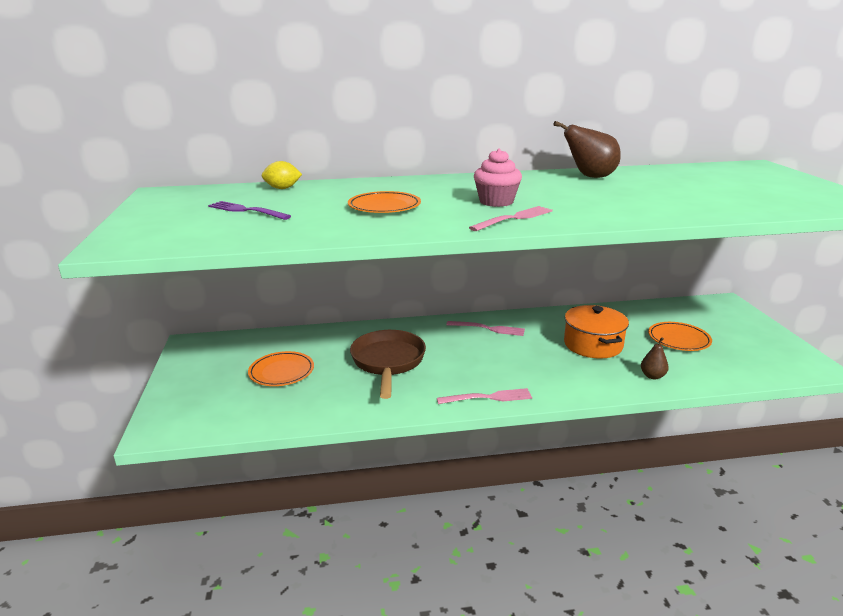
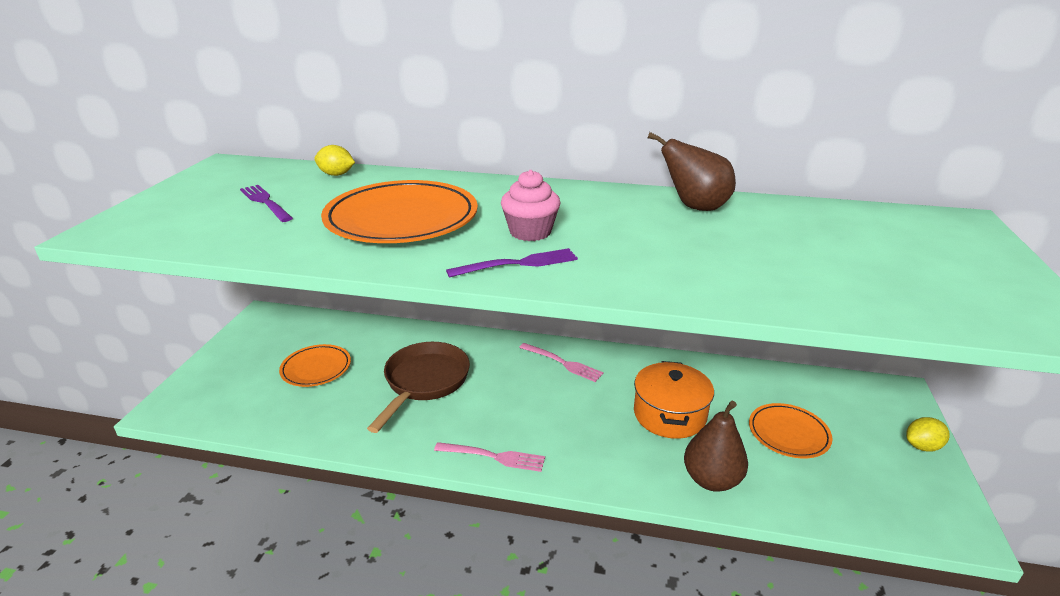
camera: 20 degrees right, 5 degrees up
orange plate [348,191,421,213] -> orange plate [321,180,478,243], size x1.80
pink fork [469,206,553,231] -> purple fork [446,248,578,278]
brown pear [641,337,669,379] -> brown pear [684,401,748,492], size x1.80
none -> yellow lemon [906,417,950,452]

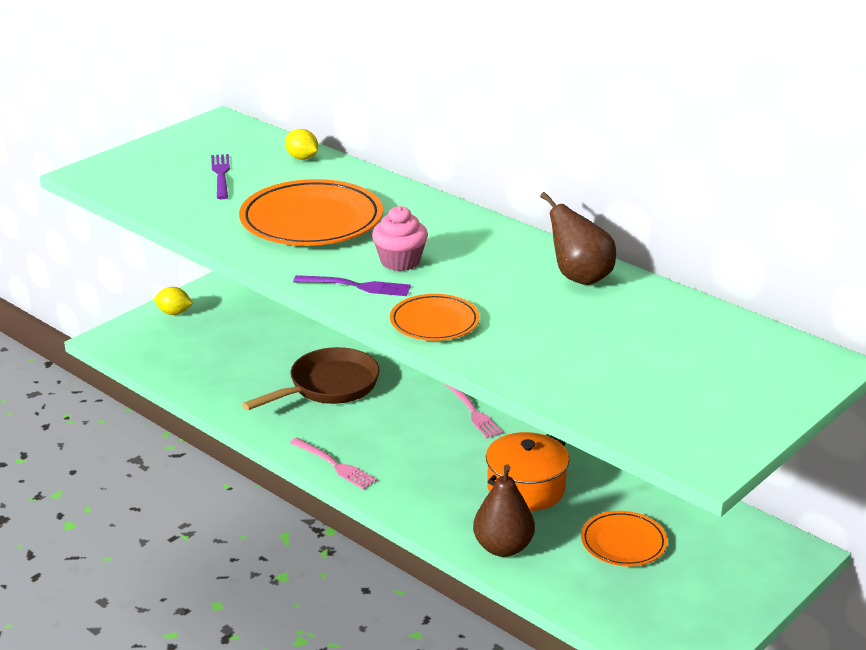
camera: 30 degrees right, 0 degrees up
orange plate [279,344,351,387] -> orange plate moved to [390,294,480,341]
yellow lemon [906,417,950,452] -> yellow lemon moved to [154,287,193,315]

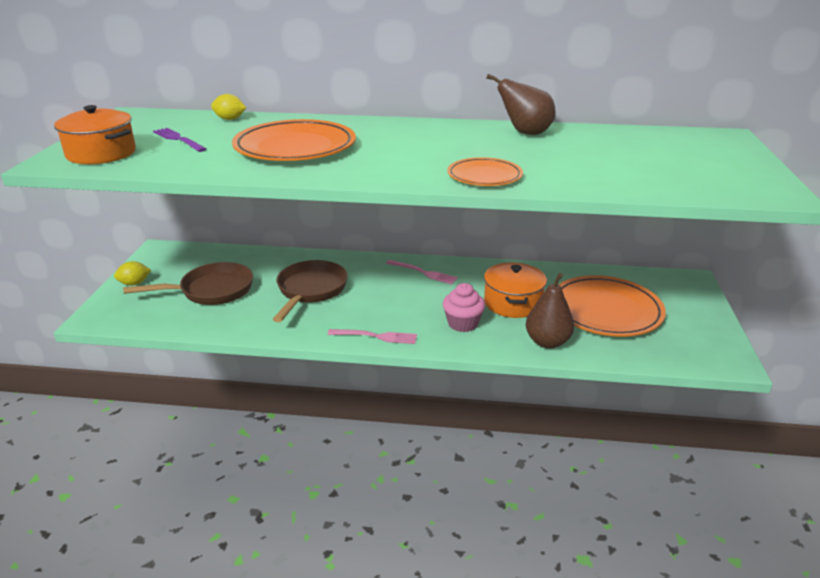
camera: 35 degrees left, 0 degrees up
purple fork [293,275,411,296] -> none
pink cupcake [372,206,428,271] -> pink cupcake moved to [443,283,485,332]
orange plate [581,511,667,566] -> orange plate [558,275,666,337], size x1.80
none -> orange pot [54,105,136,164]
none -> brown pan [123,262,253,305]

